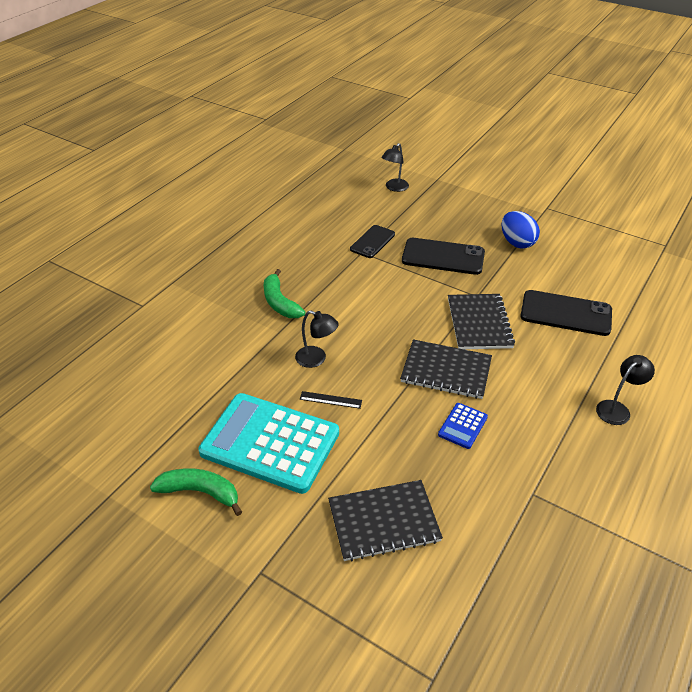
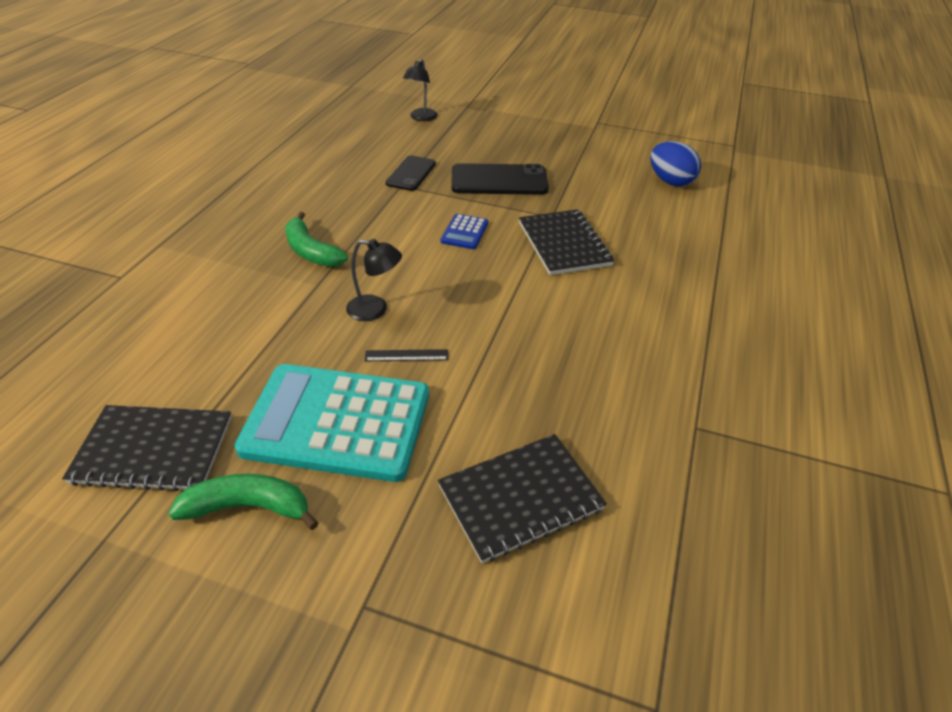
camera: 15 degrees left, 0 degrees up
black notebook [400,339,492,399] -> black notebook moved to [62,405,232,491]
blue calculator [438,403,488,449] -> blue calculator moved to [441,214,488,249]
blue egg [502,211,540,249] -> blue egg moved to [650,141,701,186]
black phone [520,290,612,336] -> none
black lamp [596,355,655,425] -> none

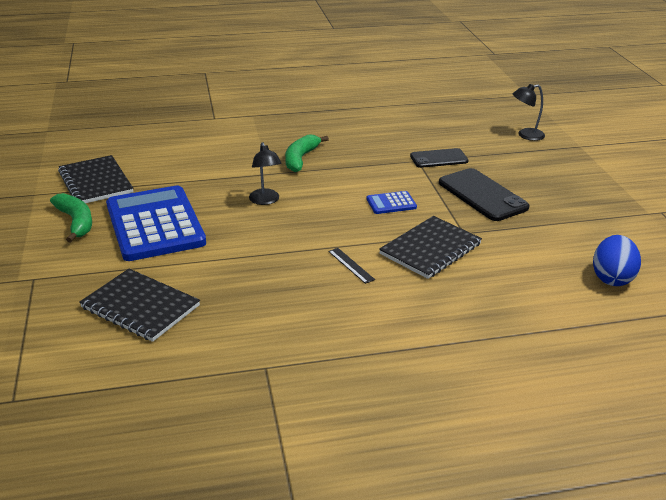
camera: 60 degrees right, 10 degrees down
turquoise calculator [234,364,429,482] -> blue calculator [106,186,206,261]
black ruler [365,349,448,361] -> black ruler moved to [328,248,375,284]

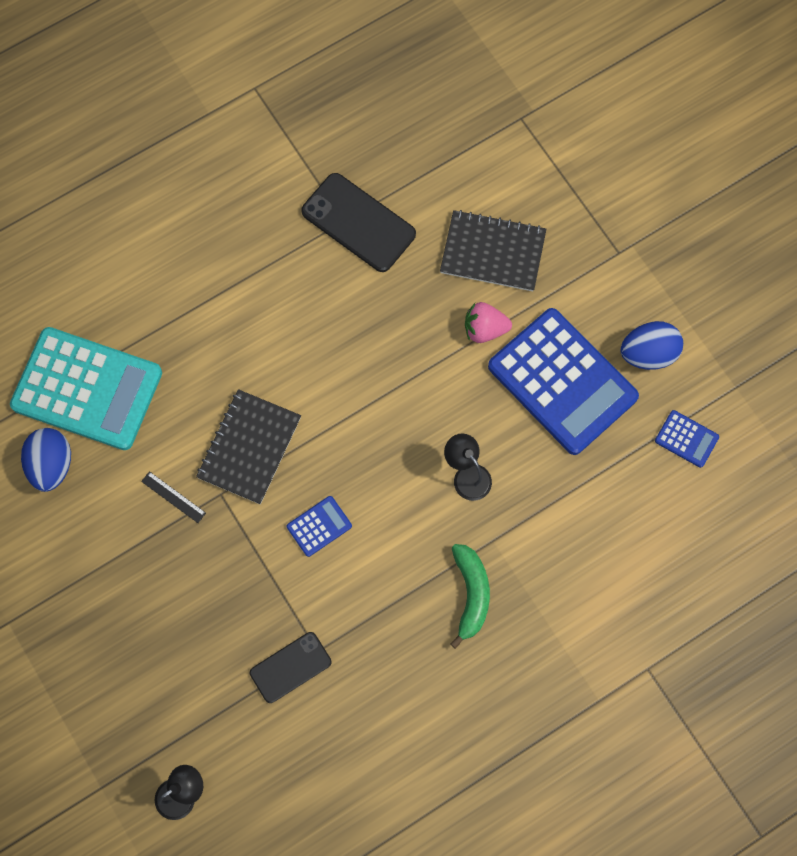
camera: 160 degrees right, 40 degrees up
green banana [50,193,92,243] -> blue egg [620,321,683,370]
black notebook [58,155,133,203] -> blue calculator [655,410,719,468]
black ruler [328,248,375,284] -> black ruler moved to [141,471,206,523]
black phone [439,168,530,221] -> black phone moved to [301,173,416,272]
none -> turquoise calculator [10,327,162,450]
none -> pink strawberry [465,302,512,343]

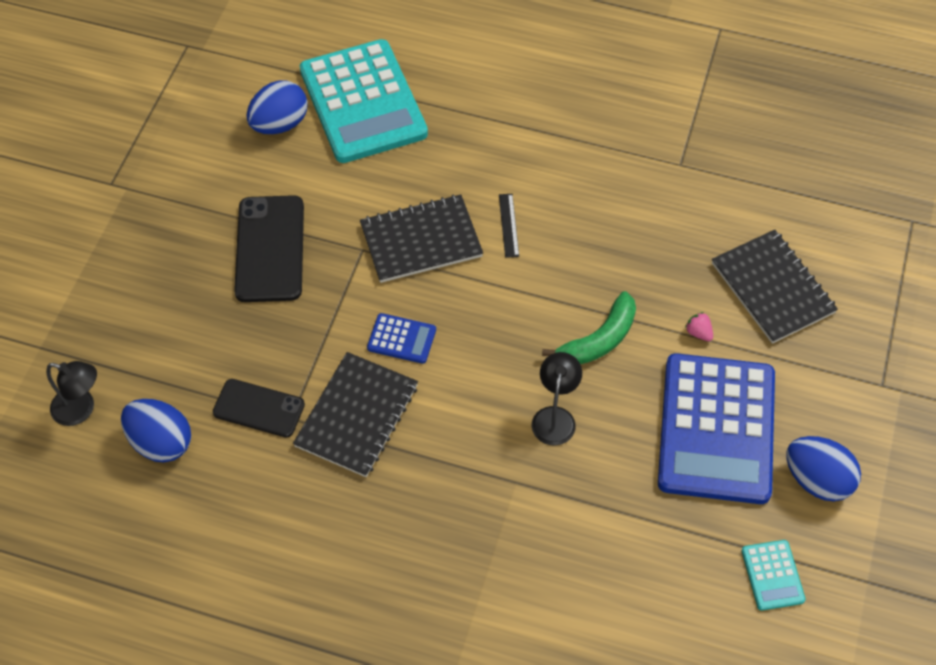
camera: 50 degrees right, 15 degrees down
black ruler [141,471,206,523] -> black ruler moved to [499,194,519,258]
black phone [301,173,416,272] -> black phone moved to [234,195,304,302]
green banana [450,544,490,649] -> green banana moved to [542,291,636,364]
pink strawberry [465,302,512,343] -> pink strawberry [685,312,713,341], size x0.55
blue calculator [655,410,719,468] -> turquoise calculator [741,540,806,611]
none -> blue egg [121,399,191,463]
none -> black notebook [293,352,418,477]

